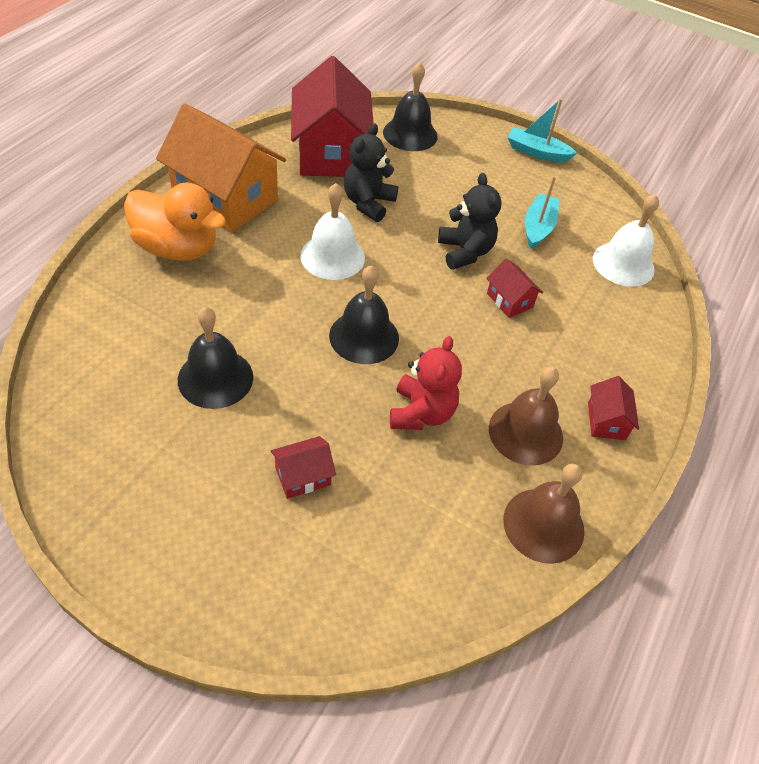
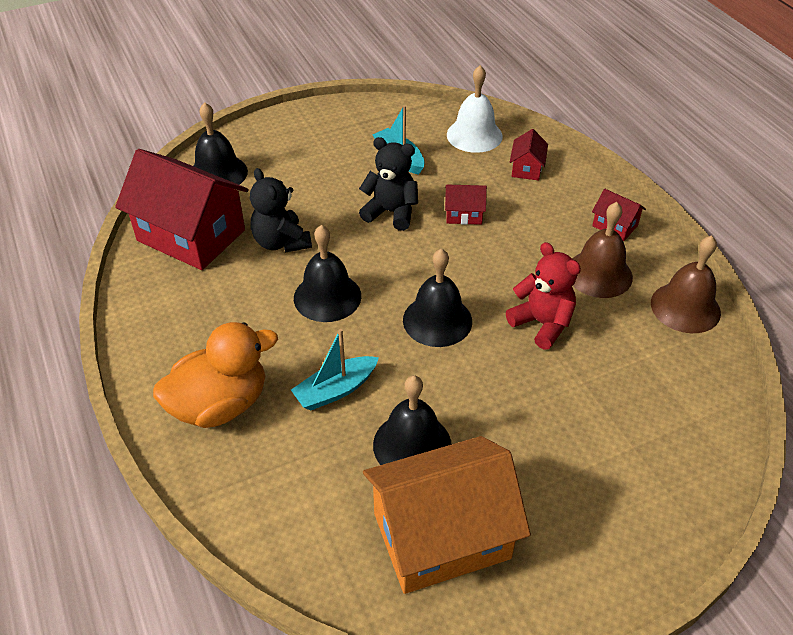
camera: 50 degrees left, 5 degrees down
orange house [156,103,286,232] -> orange house moved to [363,436,531,594]
red house [271,436,336,499] -> red house moved to [510,129,548,181]
white bell [300,183,365,280] -> black bell [294,225,361,322]
turquoise boat [507,98,577,162] -> turquoise boat moved to [291,329,379,411]

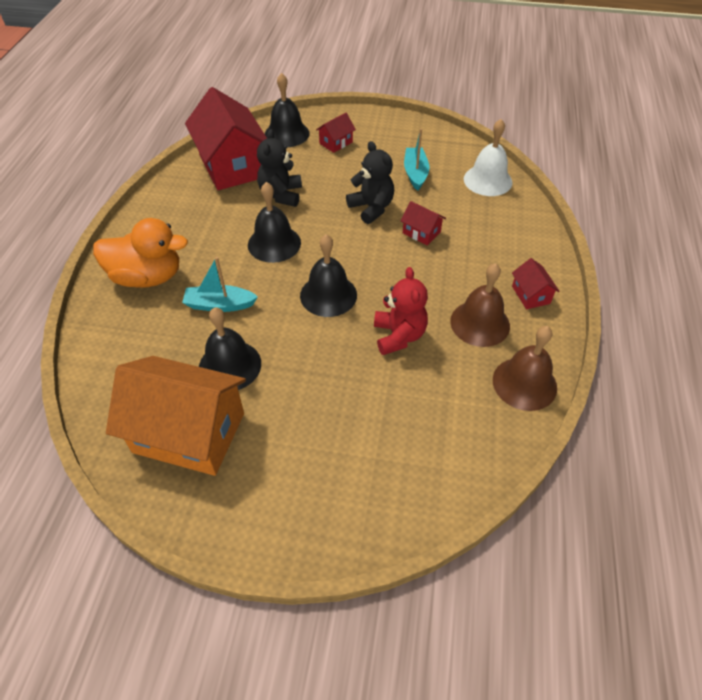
camera: 35 degrees right, 5 degrees up
red house [510,129,548,181] -> red house moved to [316,113,356,153]

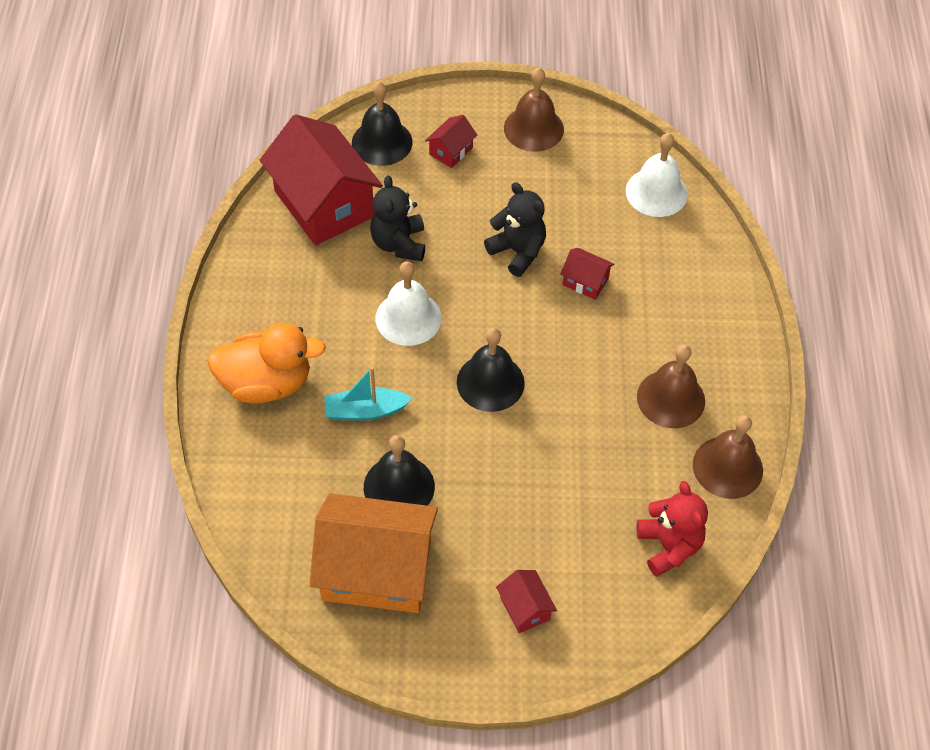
camera: 10 degrees left, 5 degrees up
black bell [248,182,301,263] -> white bell [376,261,442,346]
red teddy bear [374,267,428,355] -> red teddy bear moved to [637,481,708,577]
turquoise boat [404,129,429,191] -> none
red house [512,258,560,309] -> red house moved to [496,570,557,633]
none -> brown bell [504,68,564,152]

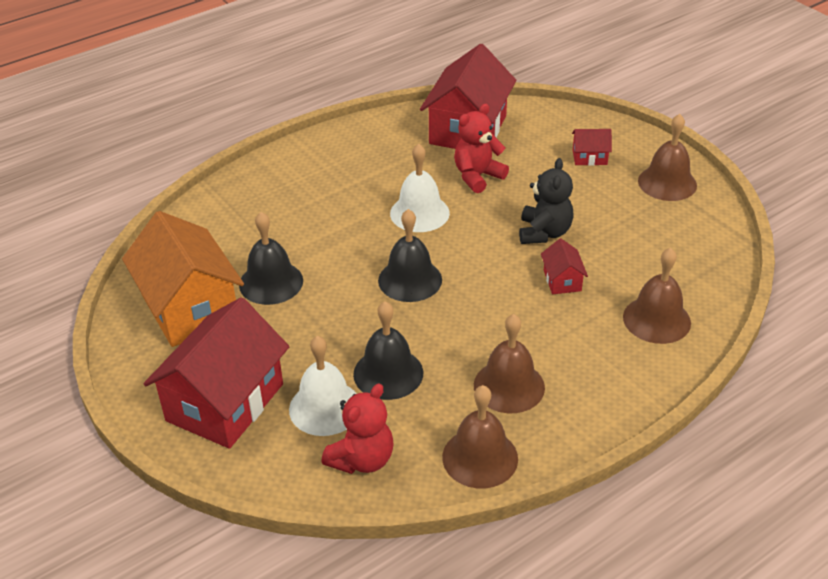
camera: 55 degrees right, 15 degrees down
orange duck [207,323,326,404] -> none
turquoise boat [324,367,412,420] -> none
black bell [352,81,413,166] -> black bell moved to [353,301,423,400]
black teddy bear [370,175,425,261] -> red teddy bear [454,104,509,193]
red house [496,570,557,633] -> red house [144,297,289,449], size x2.32
white bell [626,133,688,217] -> white bell moved to [289,336,357,436]
none -> brown bell [623,248,691,344]

